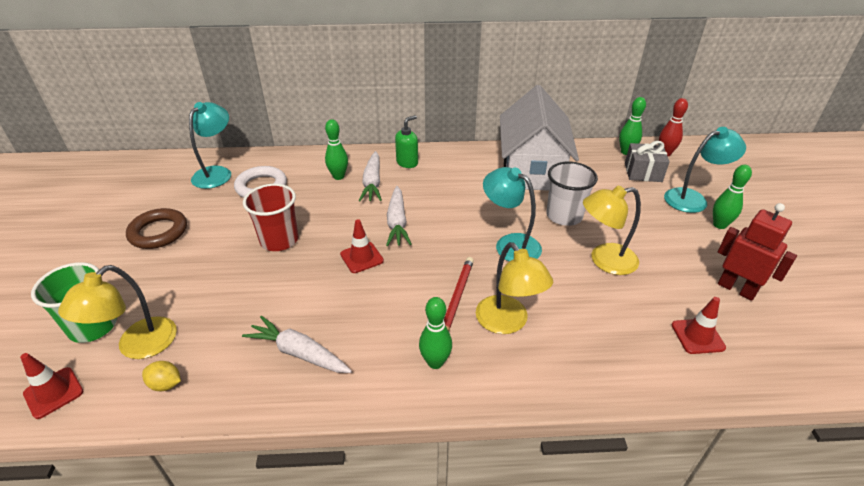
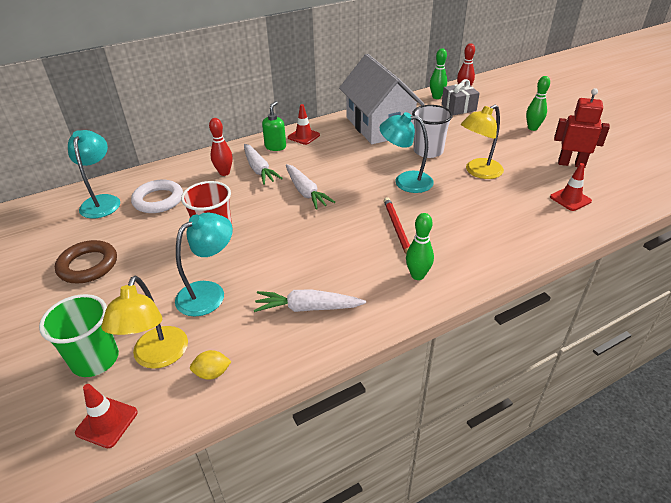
camera: 25 degrees left, 0 degrees up
green bowling pin [325,119,348,180] -> red bowling pin [209,118,232,176]
red traffic cone [340,219,384,273] -> red traffic cone moved to [288,104,320,145]
yellow lamp [476,242,553,334] -> none
turquoise lamp [664,127,746,213] -> turquoise lamp moved to [175,213,233,316]

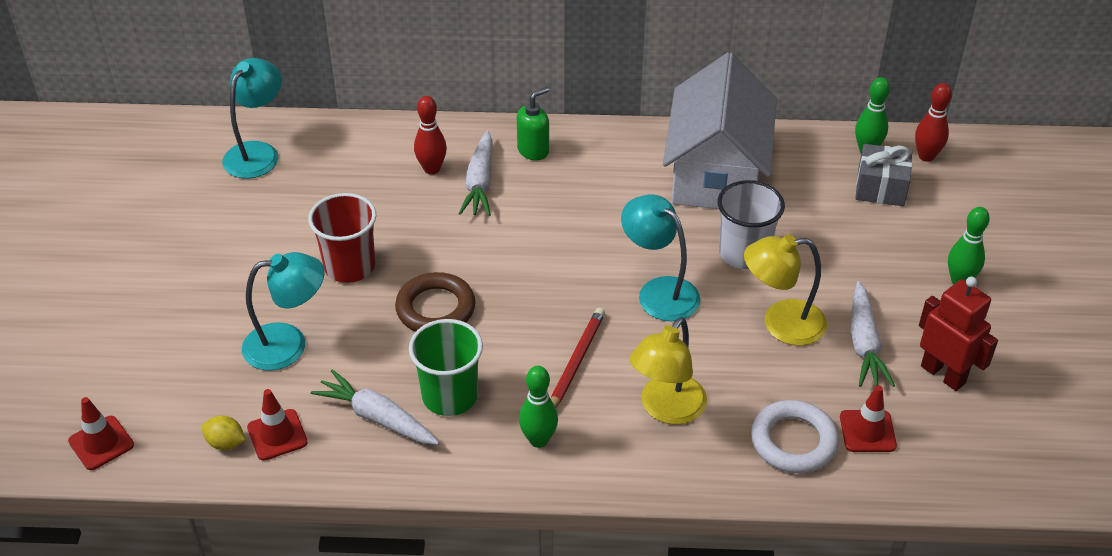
camera: 30 degrees right, 5 degrees up
green cup [39,294,119,377] -> green cup moved to [409,319,483,416]
brown ring [55,240,117,283] -> brown ring moved to [395,272,475,332]
yellow lamp [101,276,188,369] -> yellow lamp moved to [629,317,707,425]
white ring [131,180,183,213] -> white ring moved to [751,400,839,473]
white carrot [286,164,335,210] -> white carrot moved to [851,281,895,387]
red traffic cone [288,104,320,145] -> red traffic cone moved to [247,389,308,461]

